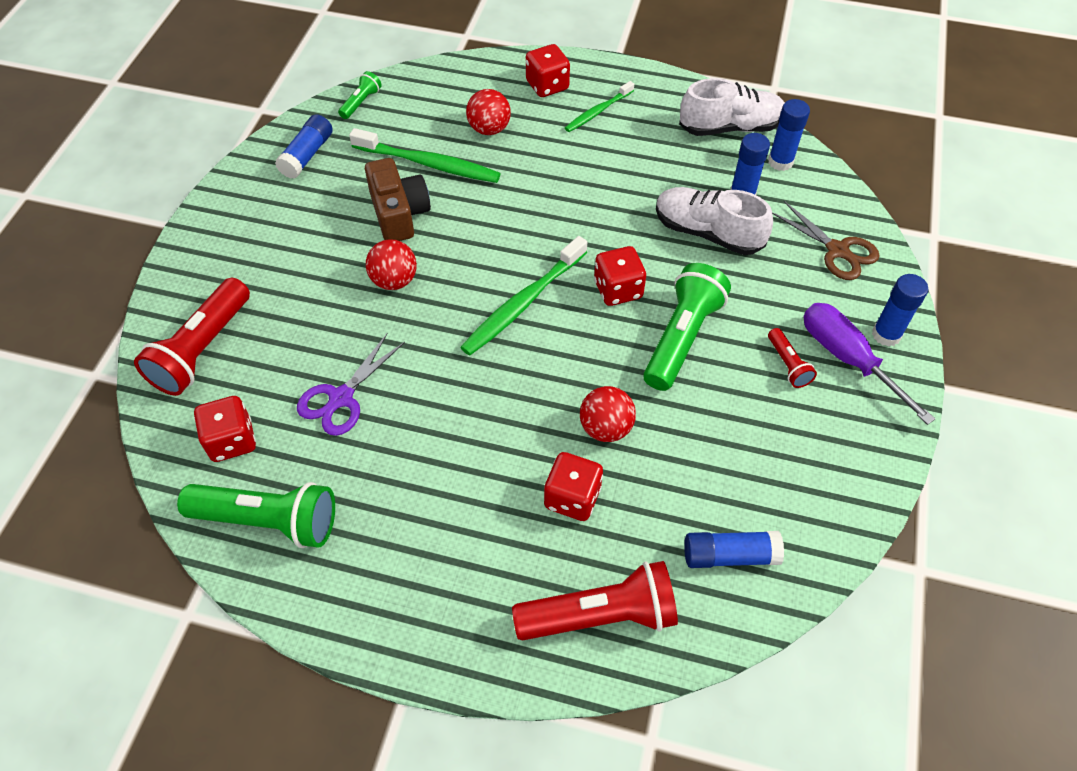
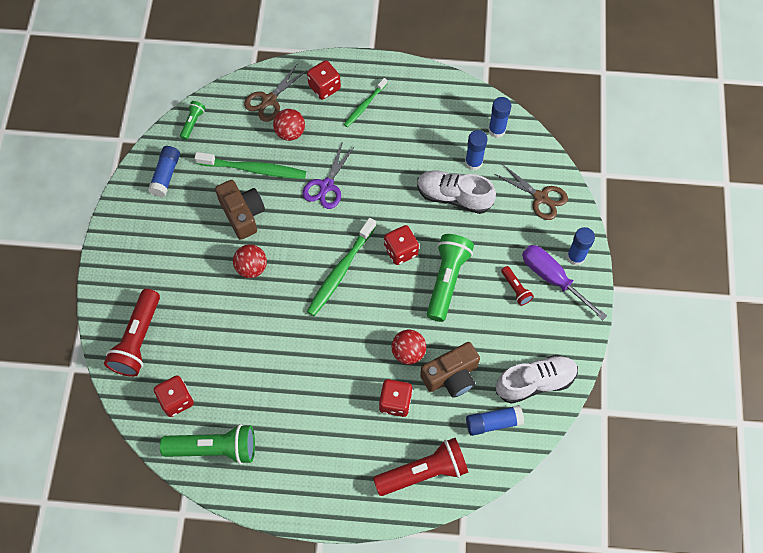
camera: 10 degrees left, 10 degrees up
purple scissors [297,333,405,436] -> purple scissors moved to [303,141,355,209]
white shoe [679,78,785,136] -> white shoe moved to [496,355,578,404]
none -> brown scissors [244,63,307,122]
none -> brown camera [420,342,480,398]

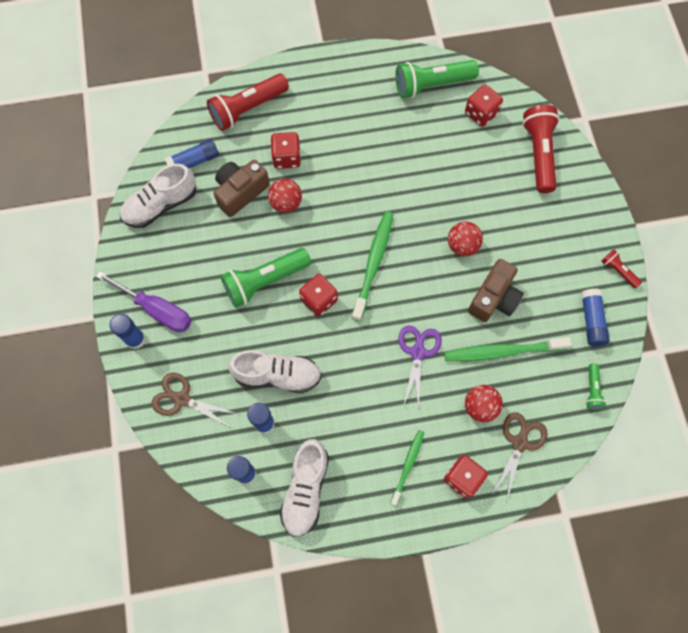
camera: 165 degrees right, 5 degrees up
brown camera [215,180,265,240] -> brown camera turned 105 degrees counterclockwise [468,259,524,322]
green flashlight [427,234,474,322] -> green flashlight turned 60 degrees clockwise [221,248,311,308]
red flashlight [501,266,534,306] -> red flashlight moved to [601,249,642,288]
none -> white shoe [280,439,329,537]

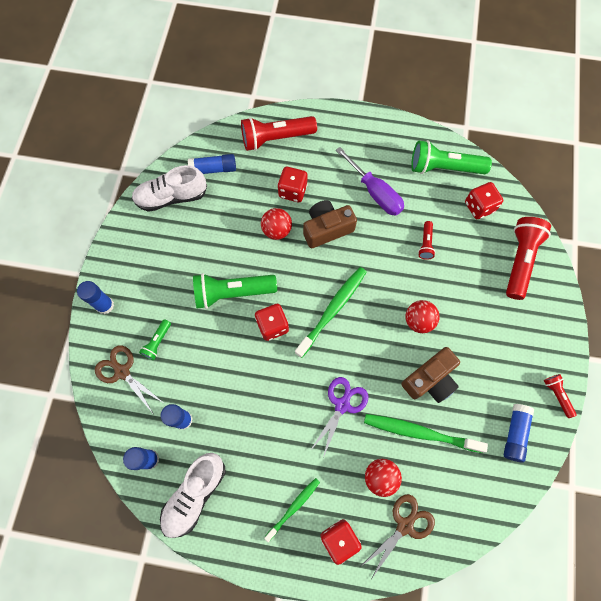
camera: 20 degrees right, 0 degrees up
purple screwdriver [96,271,192,332] -> purple screwdriver moved to [336,147,404,216]
brown camera [214,160,270,217] -> brown camera moved to [303,200,357,248]
white shoe [228,350,321,393] -> none
green flashlight [586,363,607,410] -> green flashlight moved to [139,319,171,360]
none -> red flashlight [418,221,435,260]

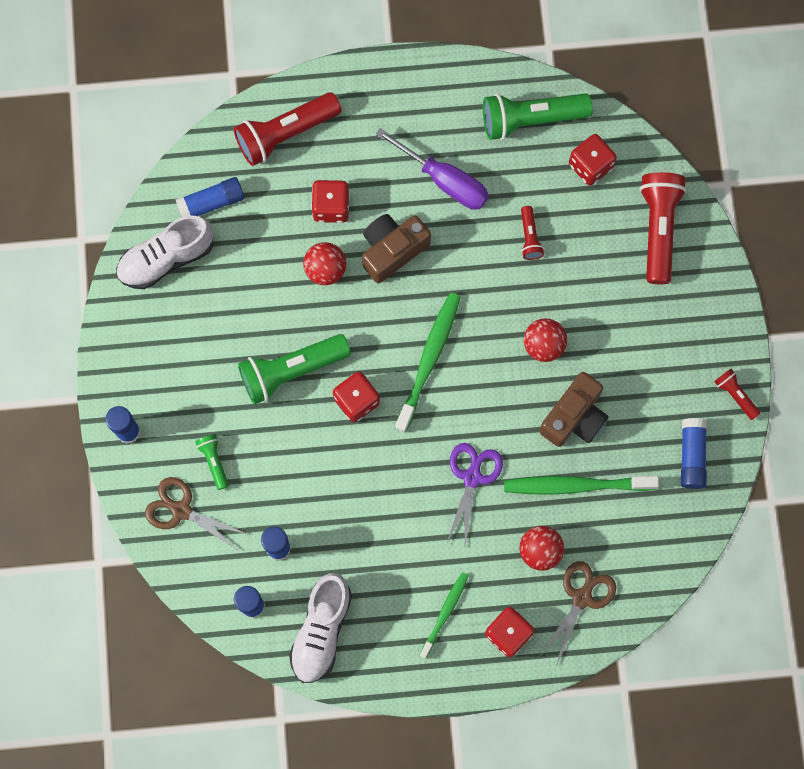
camera: 15 degrees left, 5 degrees up
green flashlight [139,319,171,360] -> green flashlight turned 150 degrees clockwise [195,434,229,490]

